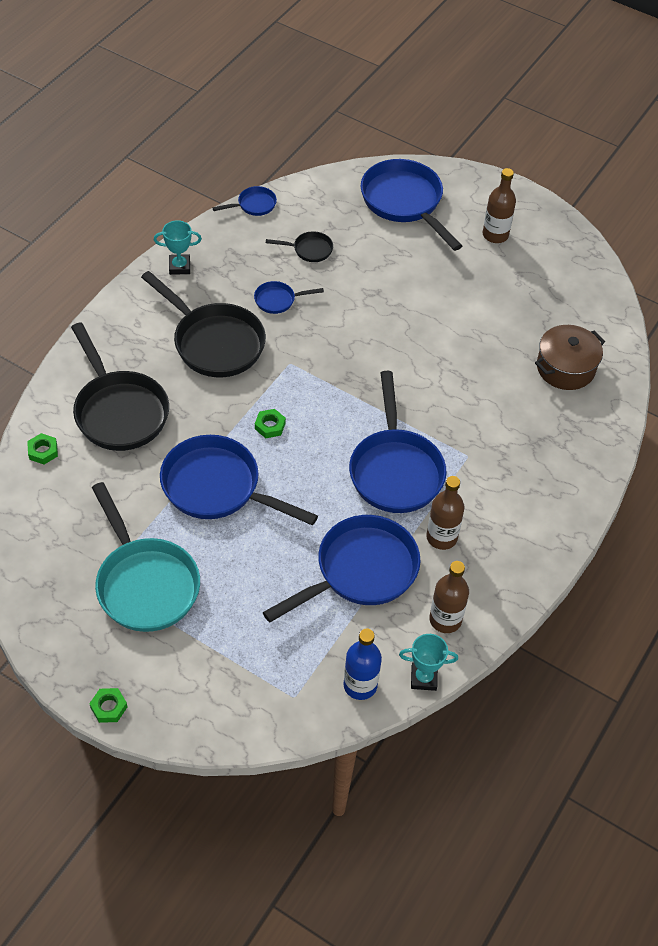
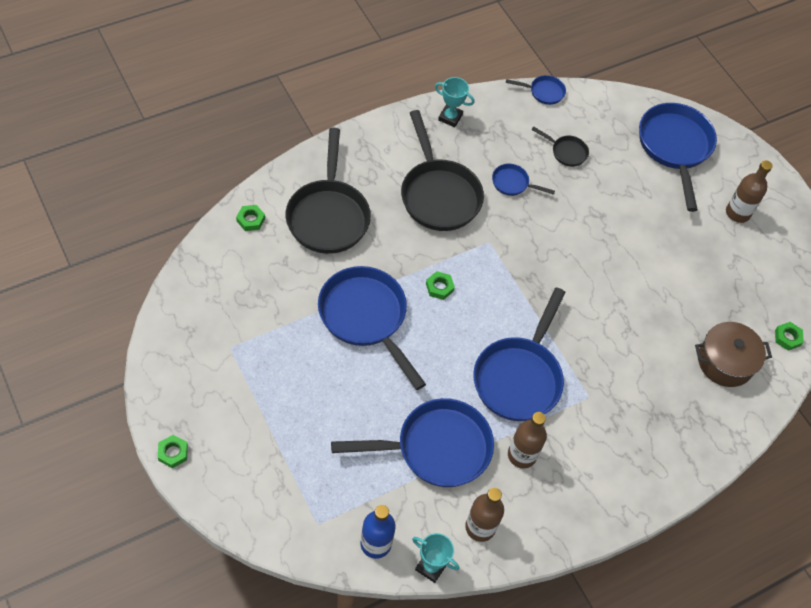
camera: 25 degrees right, 5 degrees up
turquoise pan [92,482,200,632] -> none
none -> green nut [775,322,804,351]

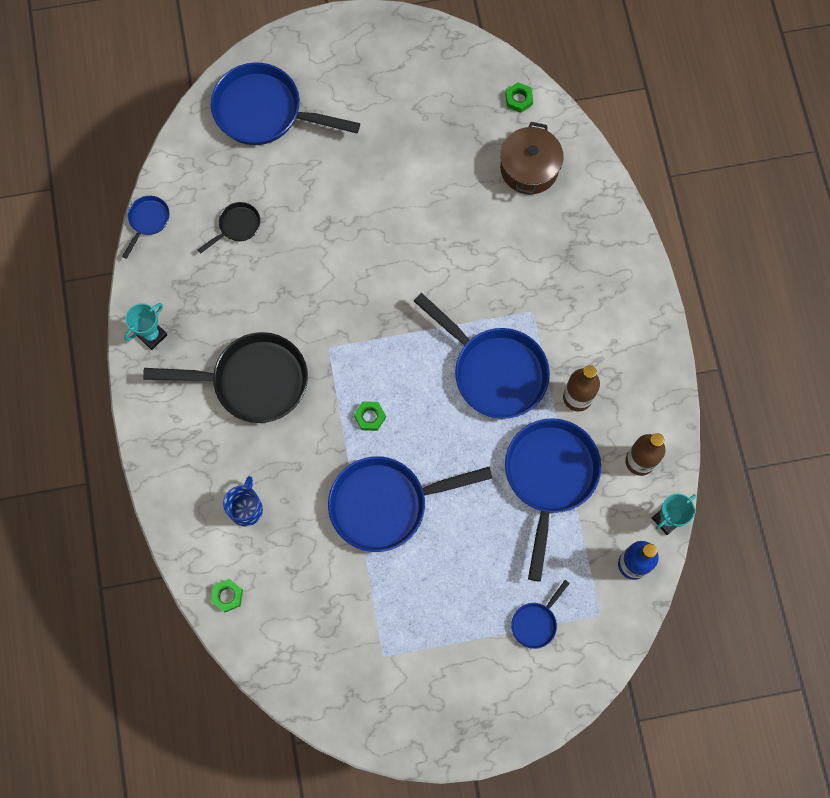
camera: 65 degrees left, 15 degrees up
green nut [158,435,188,468] -> none
black pan [286,128,371,254] -> blue mug [223,476,263,527]
blue pan [492,164,555,196] -> blue pan moved to [511,580,570,649]
brown bottle [726,160,772,223] -> none

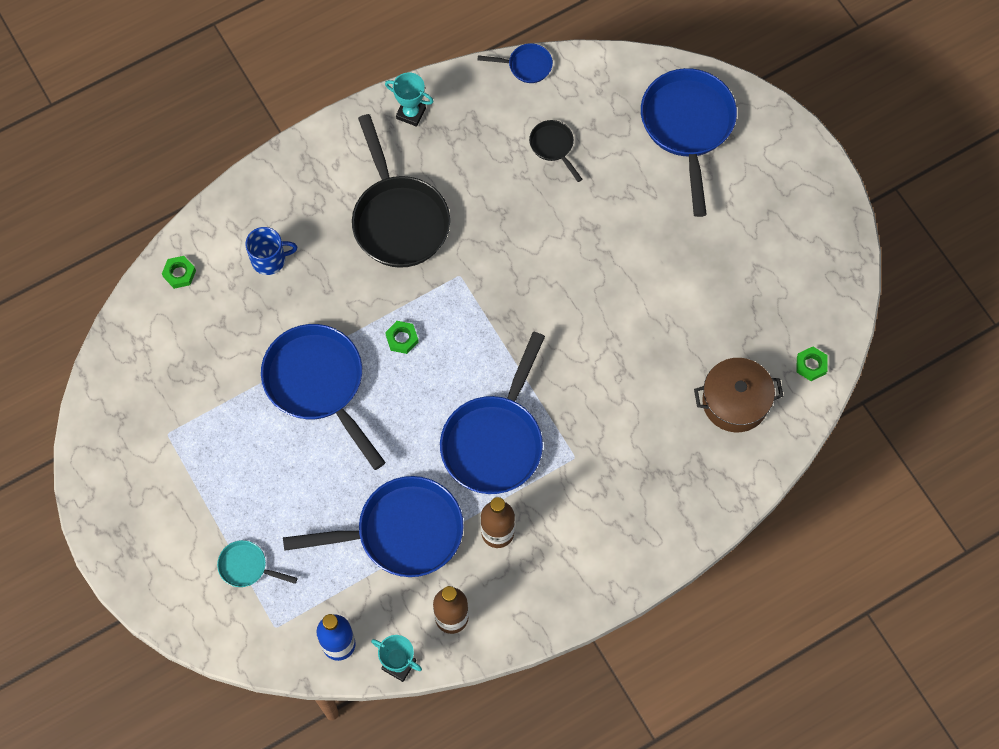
camera: 70 degrees right, 5 degrees down
black pan [198,202,260,254] -> black pan turned 150 degrees counterclockwise [529,120,582,182]
blue pan [511,580,570,649] -> turquoise pan [217,540,298,587]

